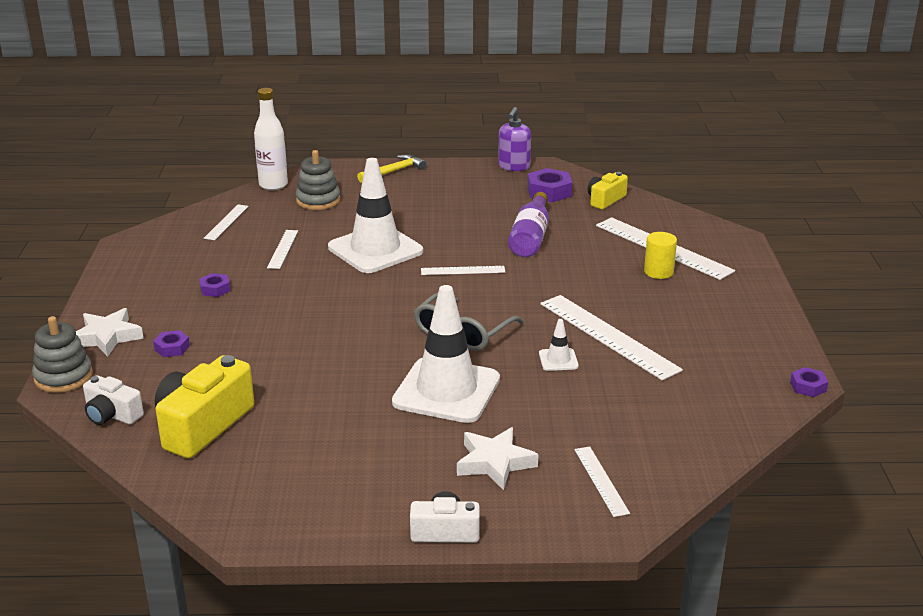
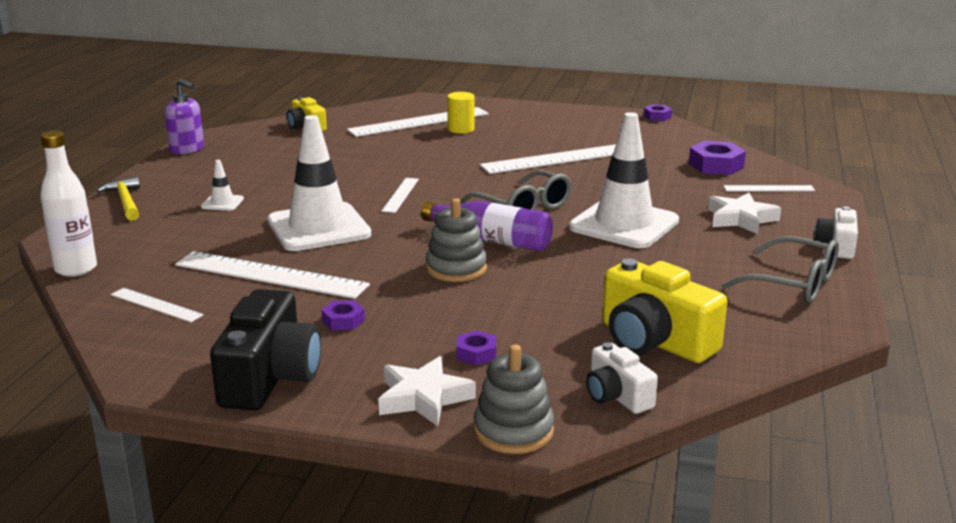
camera: 75 degrees left, 5 degrees down
white camera [83,375,144,425] -> white camera turned 105 degrees clockwise [586,342,658,414]
white ruler [267,230,298,269] -> white ruler [175,251,370,299], size x1.93
grey stacking toy [296,150,340,210] -> grey stacking toy moved to [426,198,487,282]
purple bottle [508,192,549,257] -> purple bottle moved to [421,201,553,251]
purple nut [528,168,572,202] -> purple nut moved to [689,141,746,175]
white traffic cone [539,319,579,371] -> white traffic cone moved to [201,160,244,211]
none -> black camera [210,289,321,410]
none -> grey glasses [722,236,839,303]

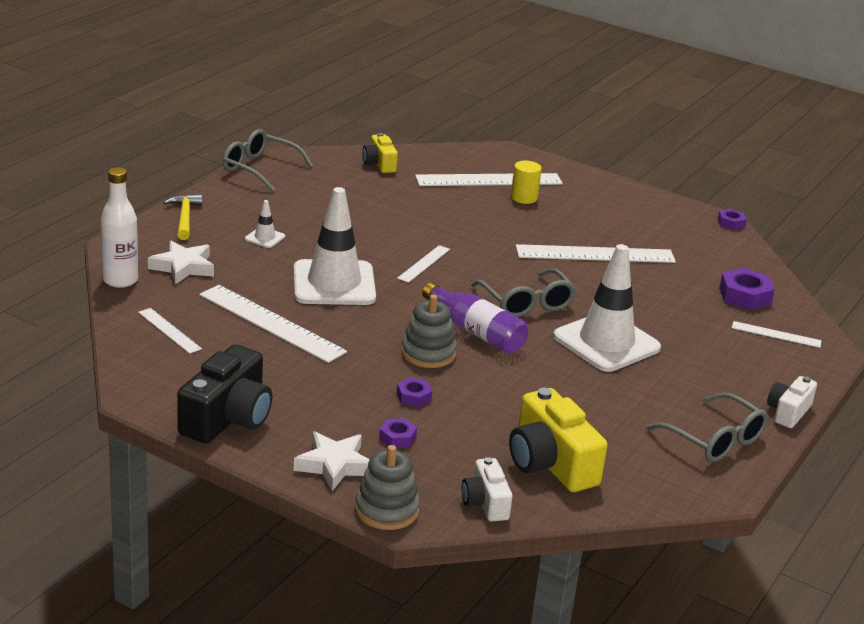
camera: 15 degrees right, 5 degrees up
purple soap dispenser [165,79,204,154] -> grey glasses [223,129,313,192]
purple nut [321,300,365,330] -> purple nut moved to [397,377,432,407]
white star [708,193,781,234] -> white star moved to [148,241,214,285]

